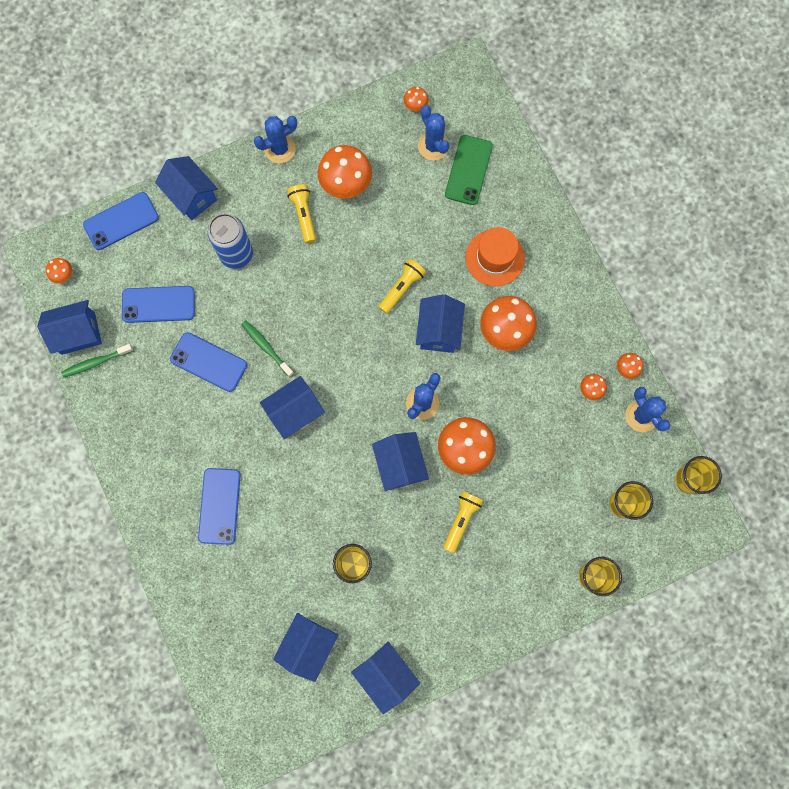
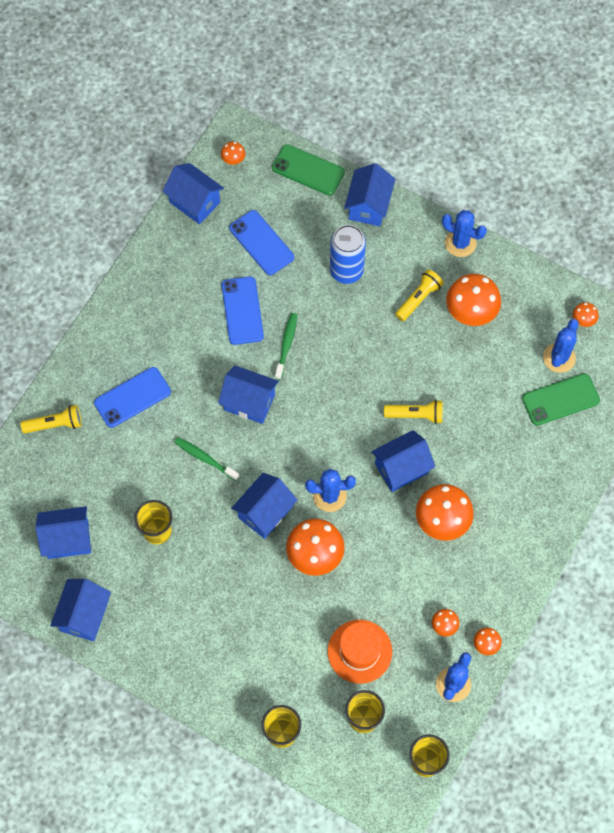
camera: 55 degrees right, 10 degrees down
green toothbrush [61,344,133,378] -> green toothbrush moved to [174,437,239,481]
blue phone [83,192,159,250] -> green phone [272,144,345,195]
yellow flashlight [443,491,483,553] -> yellow flashlight moved to [20,405,82,433]
orange hat [465,227,525,286] -> orange hat moved to [328,620,392,684]

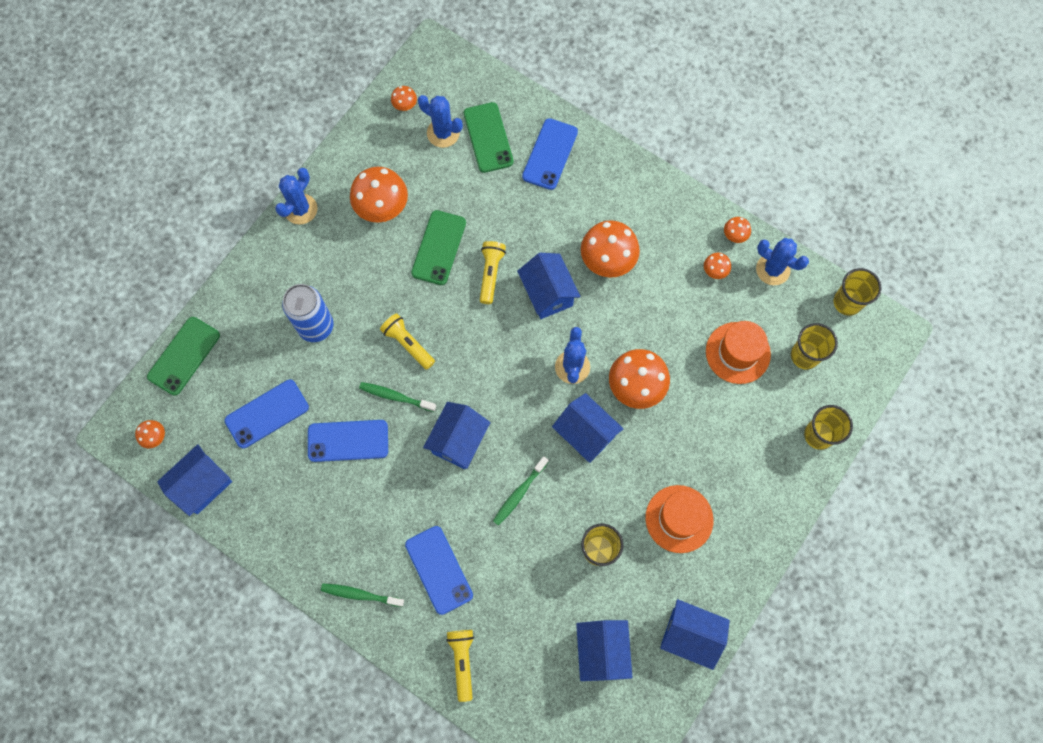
camera: 85 degrees left, 5 degrees up
blue house [344,163,395,226] -> none
yellow flashlight [395,269,444,321] -> yellow flashlight moved to [380,313,435,370]
none -> green toothbrush [321,584,404,607]
none -> green phone [411,210,466,285]
none -> blue phone [522,118,578,190]
none -> orange hat [645,485,714,553]

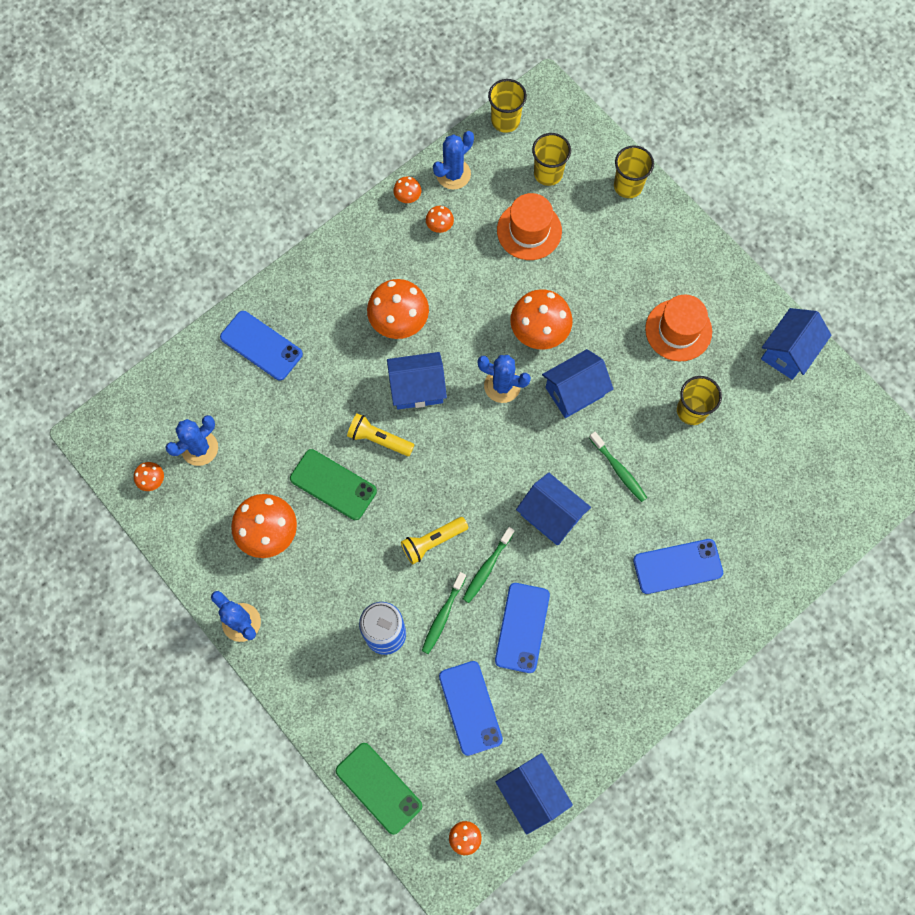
camera: 75 degrees left, 0 degrees up
green toothbrush [321,584,404,607] -> green toothbrush moved to [422,572,466,654]
yellow flashlight [446,630,474,702] -> none
green phone [464,102,513,173] -> none
blue house [576,620,632,681] -> none

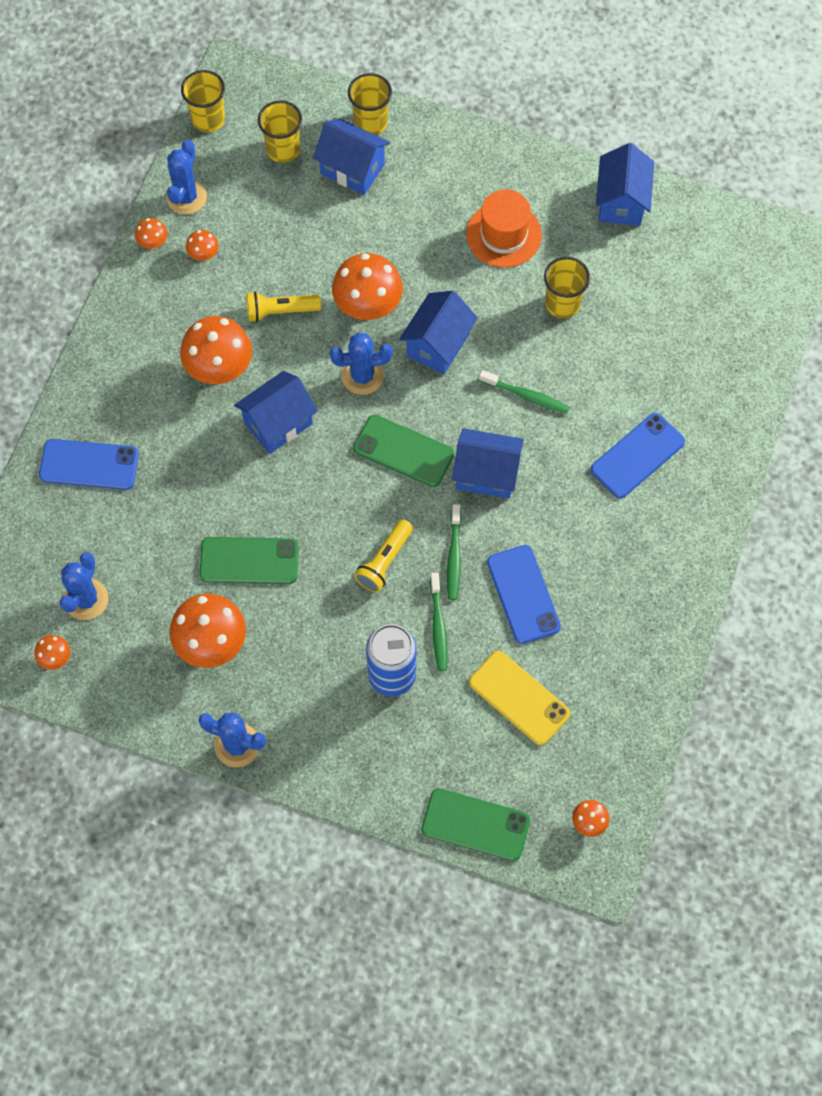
camera: 30 degrees left, 5 degrees down
yellow flashlight [347,413,414,456] -> yellow flashlight moved to [247,291,321,322]
blue phone [439,661,503,756] -> yellow phone [469,651,570,745]
blue house [496,753,573,835] -> blue house moved to [313,118,390,195]
orange hat [497,193,562,260] -> none
none -> green phone [354,415,454,487]

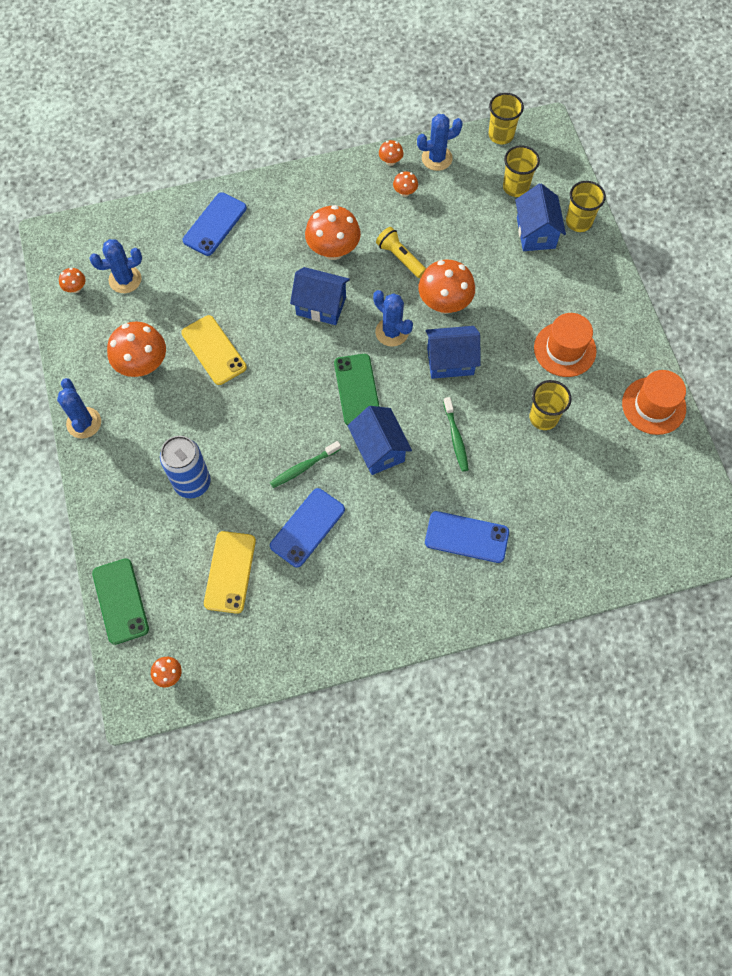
camera: 55 degrees right, 0 degrees up
blue phone [39,439,139,490] -> blue phone turned 60 degrees clockwise [183,192,247,256]
green phone [199,537,299,584] -> yellow phone [181,315,247,385]
yellow flashlight [354,519,413,593] -> none
green toothbrush [430,572,448,671] -> none
blue house [596,143,654,226] -> orange hat [622,370,686,435]

